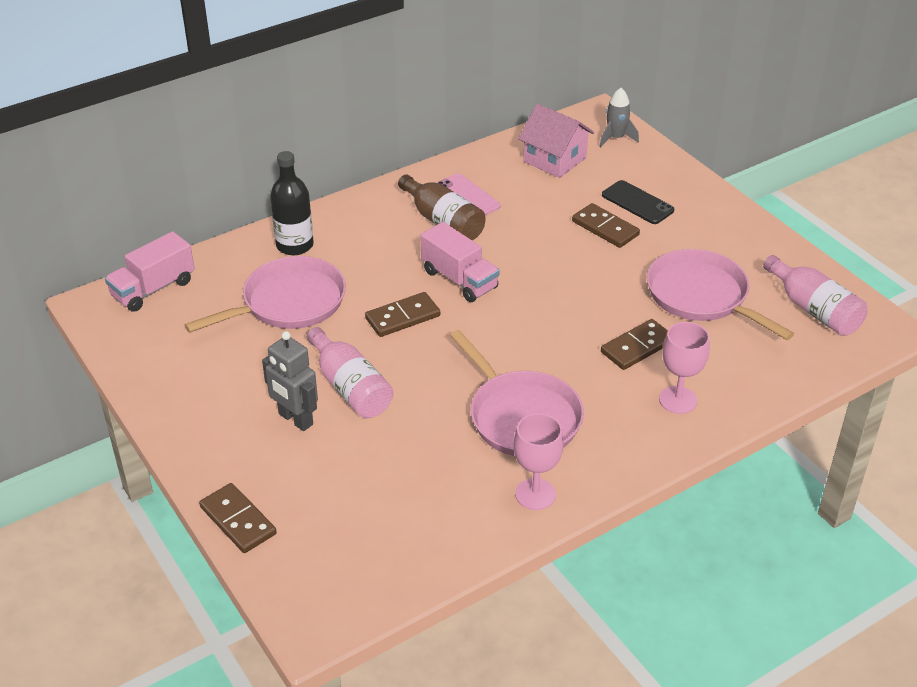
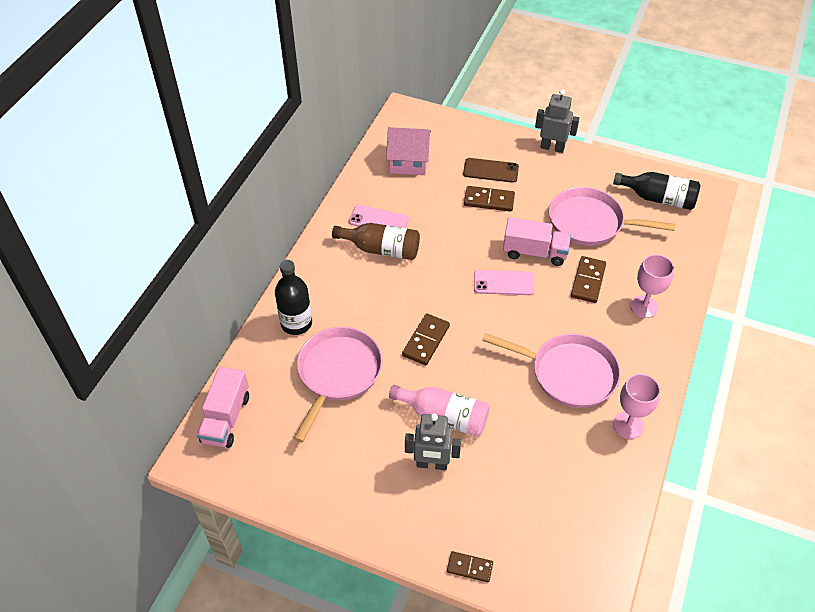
camera: 35 degrees left, 10 degrees up
brown domino [199,483,277,553] -> brown domino [447,551,493,583], size x0.66
pink truck [420,222,500,302] -> pink truck moved to [503,217,571,266]
grey rocket [599,88,639,147] -> none
black phone [602,180,674,224] -> brown phone [463,158,519,183]
pink bottle [763,255,868,336] -> black bottle [613,172,700,210]
none -> pink phone [474,270,535,295]
none -> grey robot [535,89,579,153]

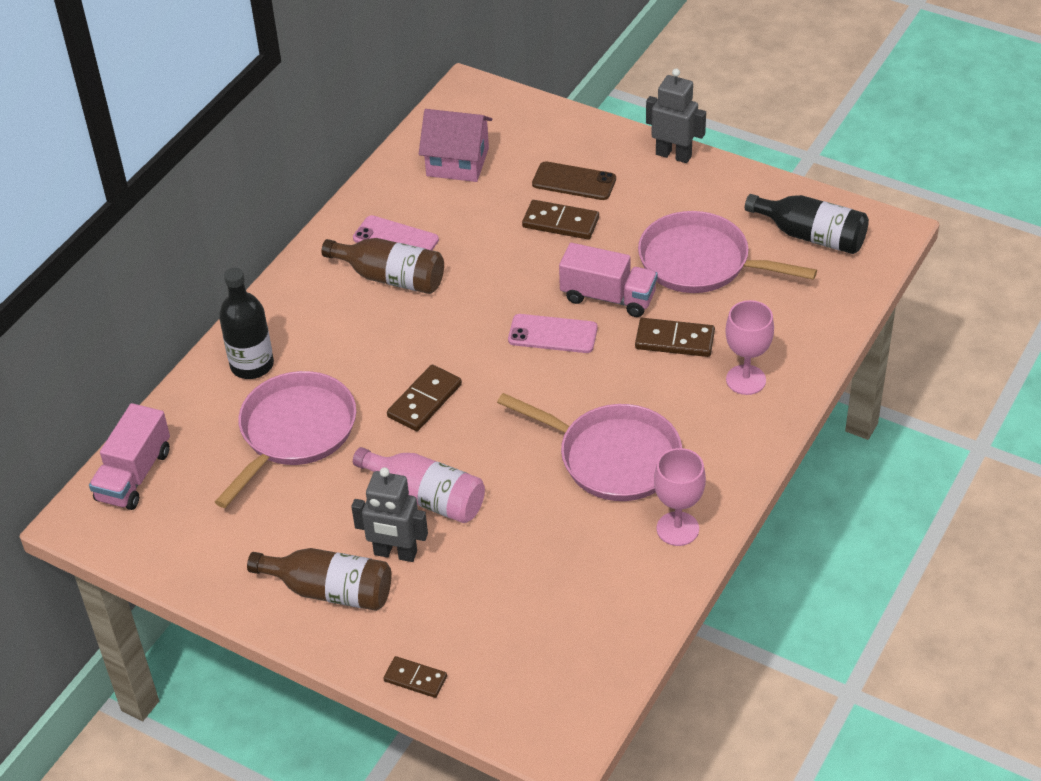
camera: 10 degrees right, 5 degrees down
brown domino [571,256,606,303] -> brown domino turned 75 degrees clockwise [635,318,715,357]
none -> brown bottle [247,548,392,611]

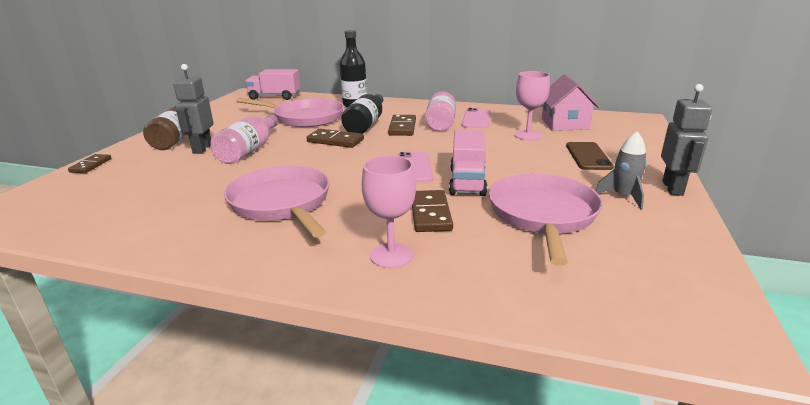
camera: 75 degrees right, 20 degrees down
brown bottle [321,238,444,294] -> pink bottle [425,91,456,132]
pink pan [497,393,682,501] -> pink pan turned 135 degrees clockwise [224,165,330,237]
brown domino [522,200,599,239] -> brown domino moved to [388,115,416,136]
pink goblet [654,448,706,546] -> pink goblet moved to [514,71,550,140]
black bottle [745,194,869,254] -> black bottle moved to [341,94,383,134]
none -> grey rocket [596,131,647,209]

